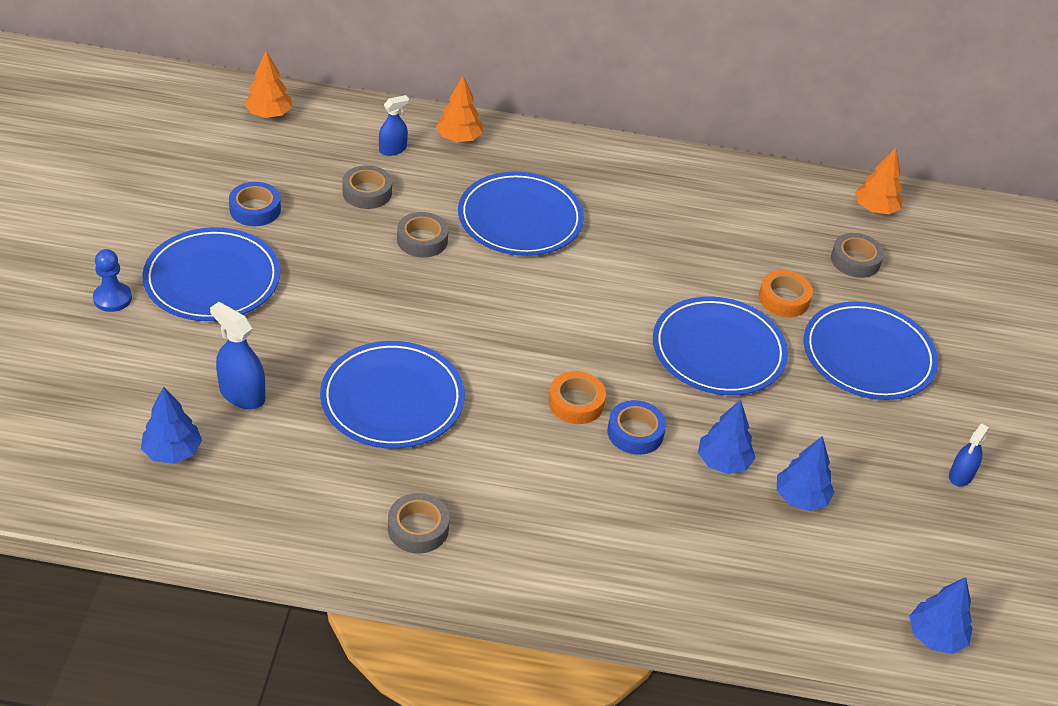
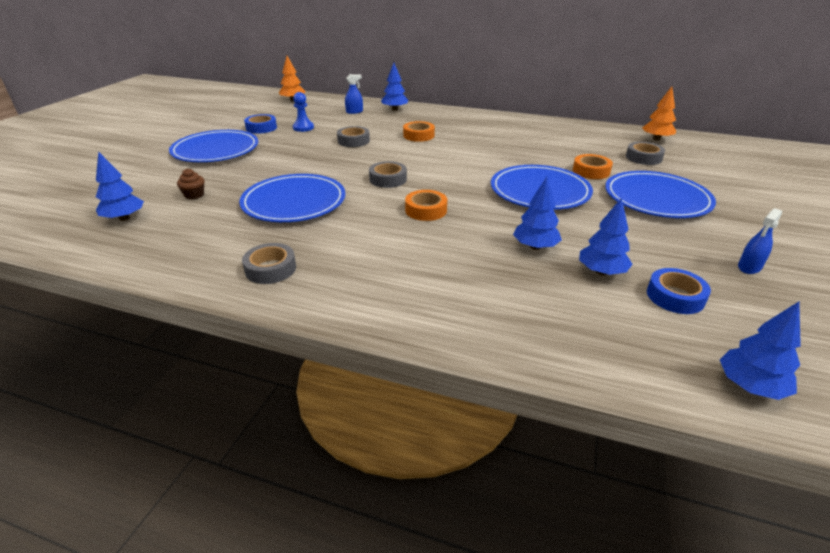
camera: 15 degrees right, 10 degrees down
blue pawn [93,249,132,312] -> blue pawn moved to [293,92,314,132]
blue spray bottle [210,302,265,409] -> brown cupcake [177,169,204,199]
grey tape [342,165,392,209] -> grey tape moved to [369,161,407,188]
orange tree [436,75,483,142] -> blue tree [381,63,408,111]
blue plate [458,172,584,256] -> orange tape [403,121,435,142]
blue tape [607,400,666,455] -> blue tape moved to [647,268,711,314]

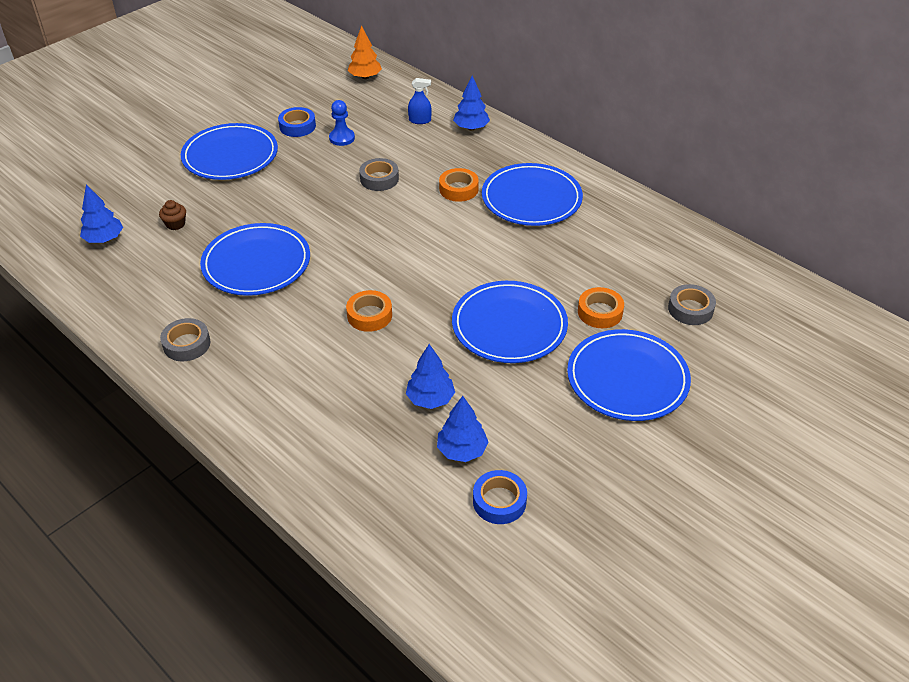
camera: 25 degrees right, 10 degrees up
grey tape [369,161,407,188] -> none
orange tree [642,87,676,141] -> none
blue tree [720,302,801,400] -> none
blue spray bottle [738,208,782,274] -> none
none -> blue plate [482,163,583,226]

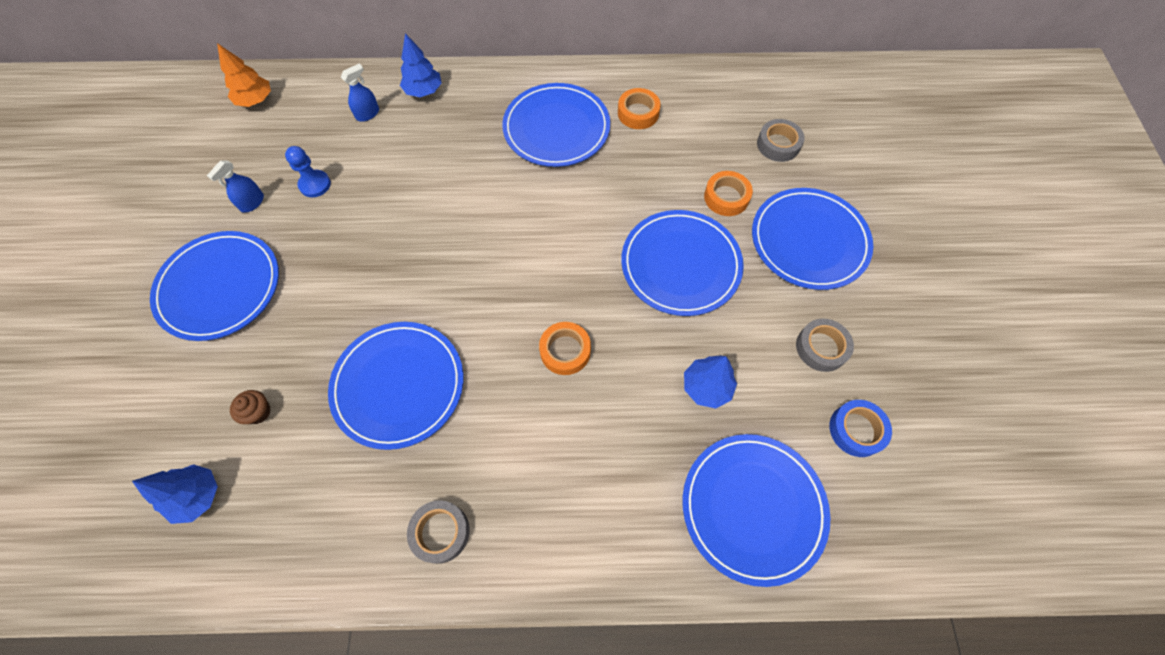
camera: 45 degrees left, 20 degrees up
blue tape [278,107,316,137] -> blue spray bottle [207,161,264,213]
grey tape [359,158,399,191] -> grey tape moved to [796,319,854,372]
blue tree [437,396,489,462] -> none
orange tape [439,168,479,202] -> orange tape moved to [618,88,661,129]
none -> blue plate [683,434,830,587]

